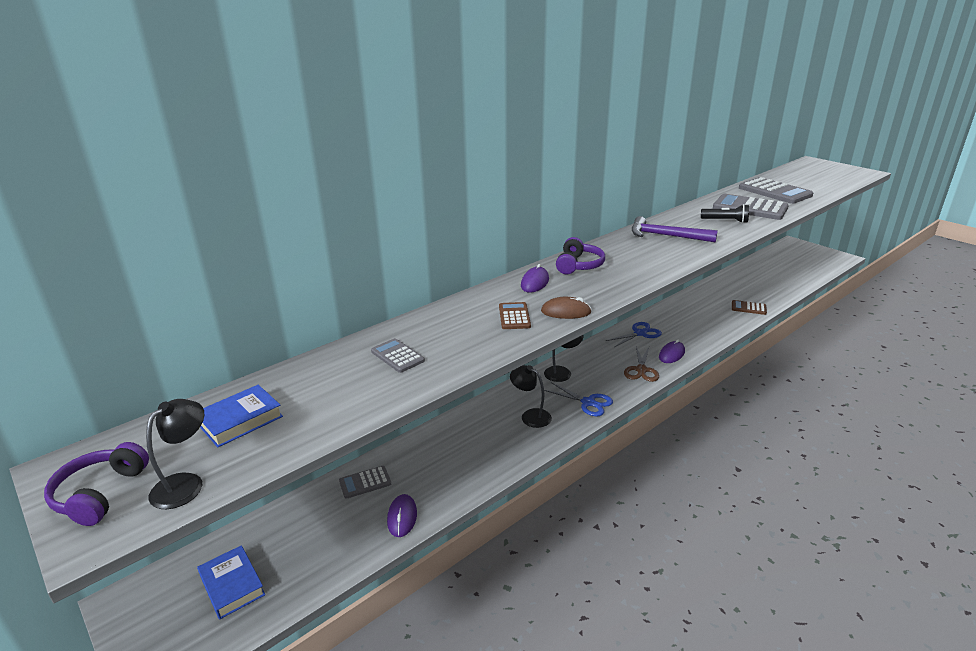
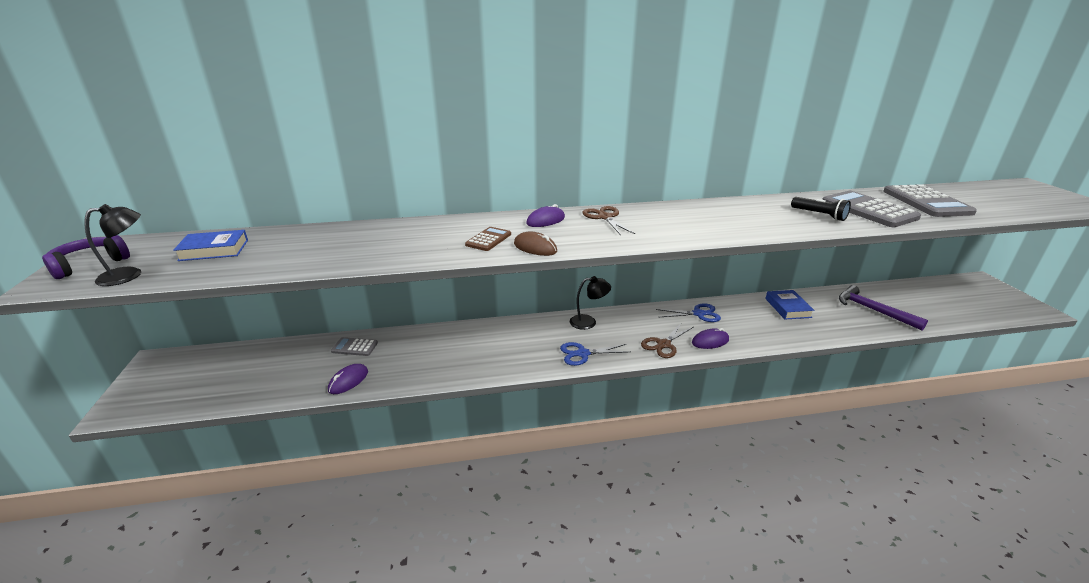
camera: 30 degrees right, 0 degrees up
blue book [197,545,265,619] -> blue book moved to [765,290,814,320]
grey calculator [371,338,425,373] -> none
black lamp [510,365,552,428] -> none
blue scissors [544,382,613,416] -> blue scissors turned 105 degrees clockwise [560,342,630,366]
purple headphones [556,237,605,274] -> brown scissors [582,206,635,235]
purple hammer [632,216,718,243] -> purple hammer moved to [839,285,928,330]
brown calculator [732,300,767,315] -> none

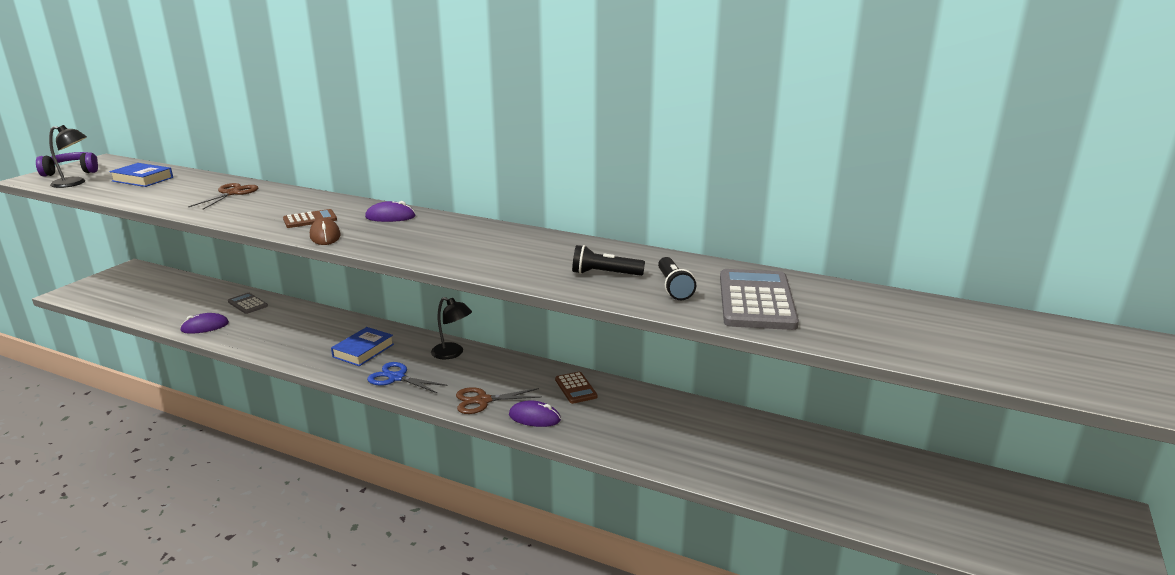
camera: 35 degrees right, 5 degrees down
brown scissors [582,206,635,235] -> brown scissors moved to [188,183,258,209]
blue scissors [656,303,721,322] -> brown calculator [555,372,598,404]
blue book [765,290,814,320] -> blue book moved to [331,327,394,366]
purple hammer [839,285,928,330] -> none
grey calculator [883,184,977,217] -> none
none -> black flashlight [572,245,645,276]

